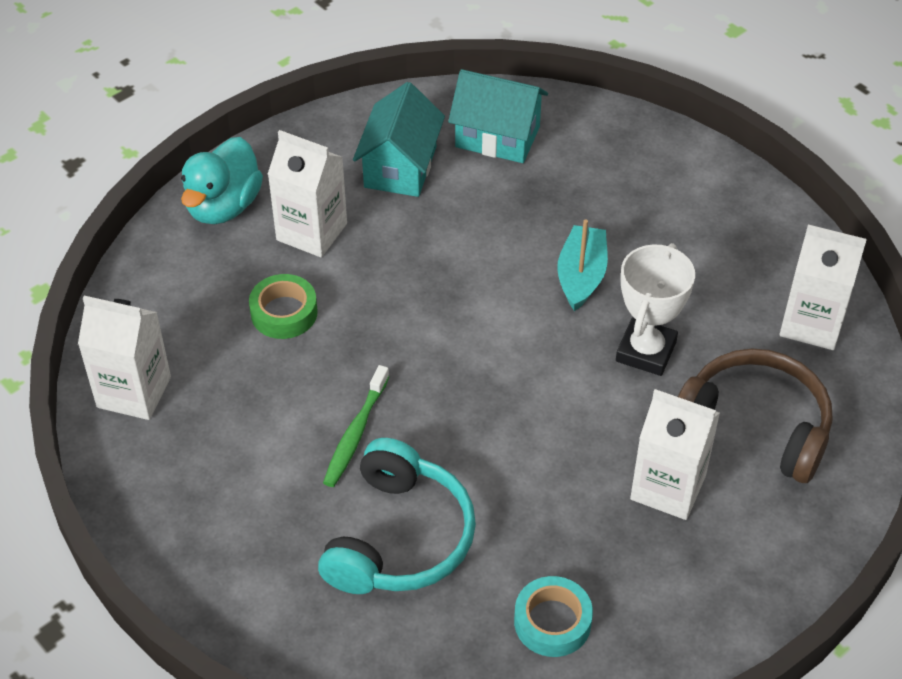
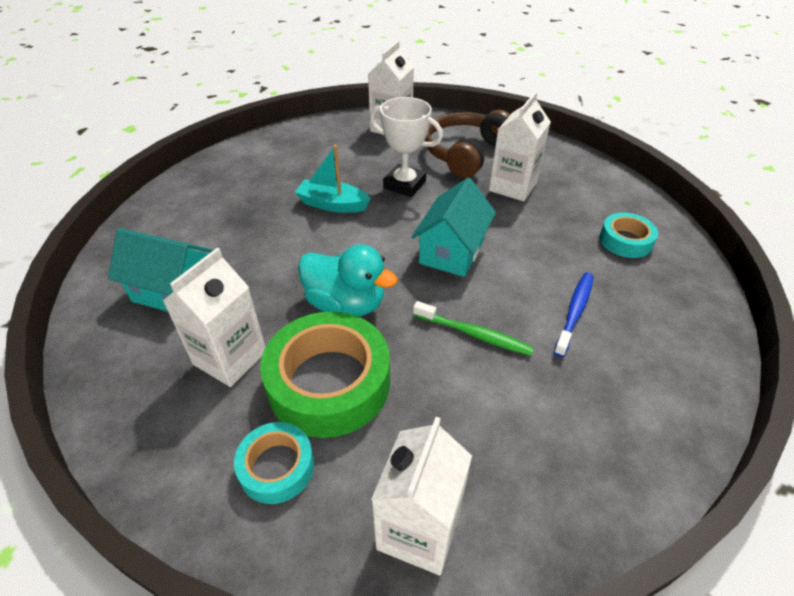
camera: 85 degrees left, 5 degrees down
turquoise duck [181,137,263,224] -> turquoise duck moved to [298,244,398,316]
green tape [249,274,318,339] -> green tape [260,312,390,438], size x1.86
turquoise headphones [318,438,476,594] -> blue toothbrush [554,272,594,357]
turquoise house [448,69,548,163] -> turquoise house moved to [412,178,496,277]
none -> turquoise tape [234,422,314,504]

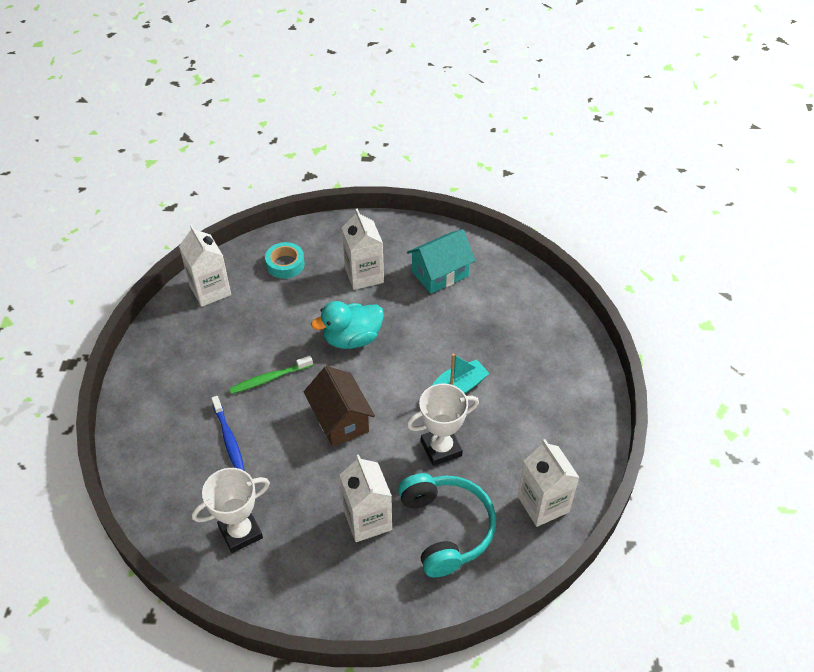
camera: 130 degrees right, 5 degrees up
green tape [260,312,390,438] -> none
turquoise house [412,178,496,277] -> brown house [304,366,375,447]
brown headphones [425,110,511,178] -> turquoise headphones [398,473,496,578]
turquoise tape [599,213,658,258] -> white trophy [192,468,270,553]

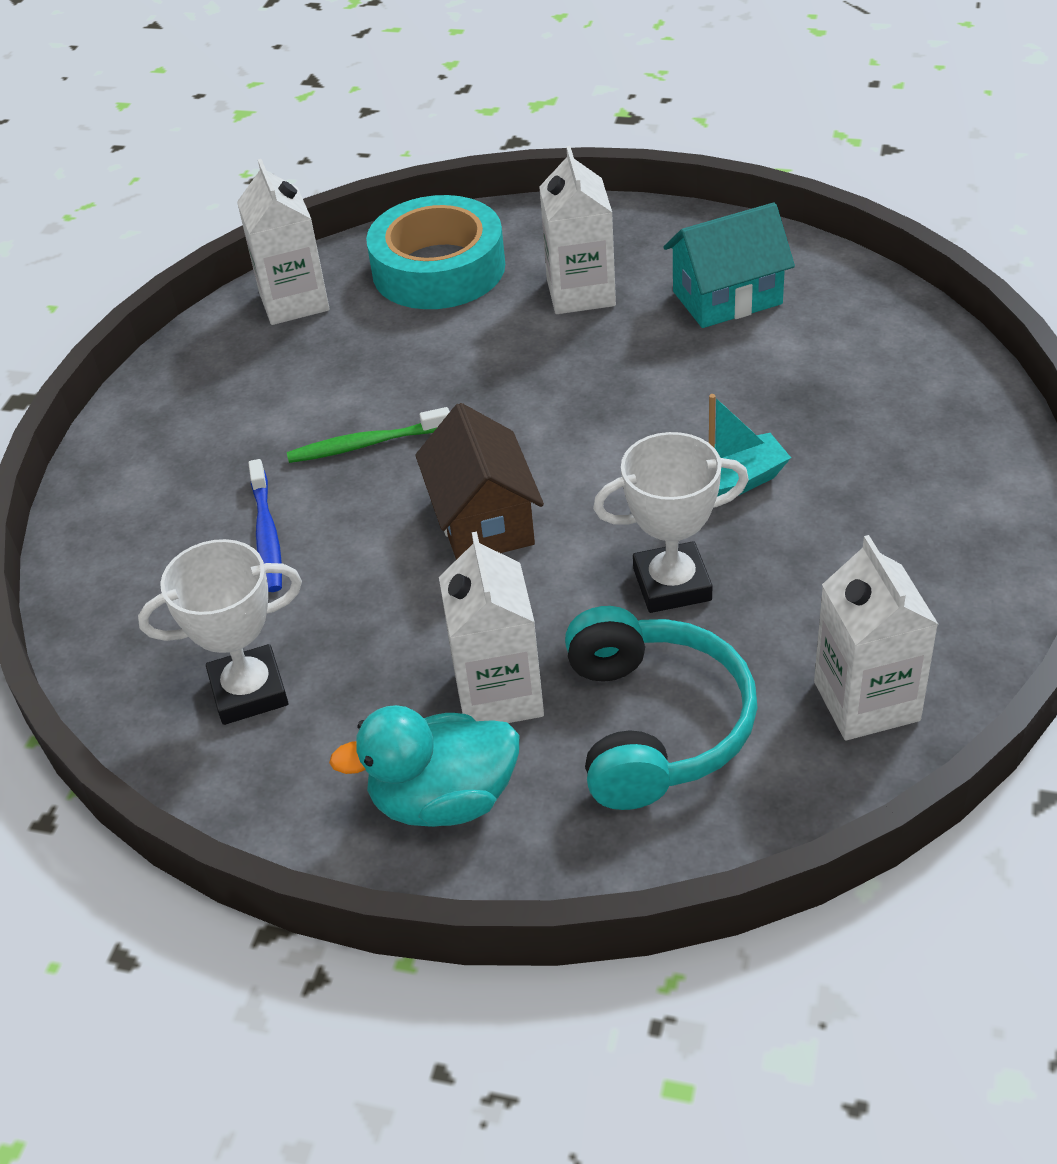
camera: 15 degrees right, 5 degrees down
turquoise tape [265,242,305,279] -> turquoise tape [366,195,505,309], size x1.86
turquoise duck [311,301,384,349] -> turquoise duck moved to [329,705,520,827]

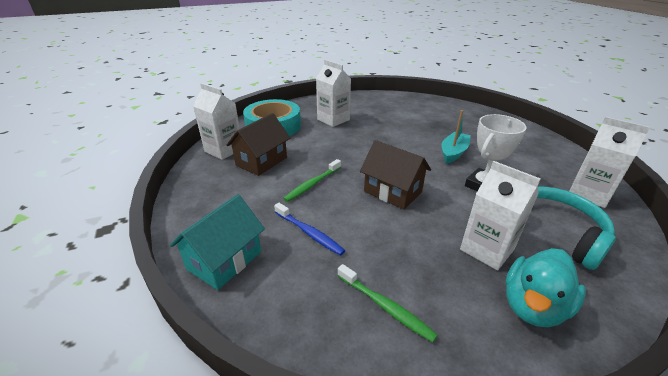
camera: 40 degrees left, 10 degrees down
white trophy [138,539,302,725] -> green toothbrush [337,264,438,343]
turquoise house [664,202,795,328] -> turquoise house moved to [170,194,265,290]
none -> brown house [226,113,290,176]

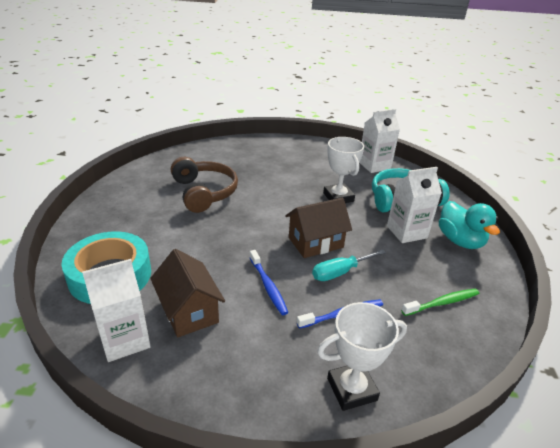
camera: 65 degrees left, 0 degrees up
turquoise house [170,194,265,290] -> white trophy [317,302,407,411]
green toothbrush [283,159,341,202] -> blue toothbrush [249,250,289,315]
white carton [316,59,351,127] -> none
turquoise boat [442,110,471,164] -> none
none -> brown headphones [171,157,238,213]
none -> turquoise screwdriver [312,249,386,281]

